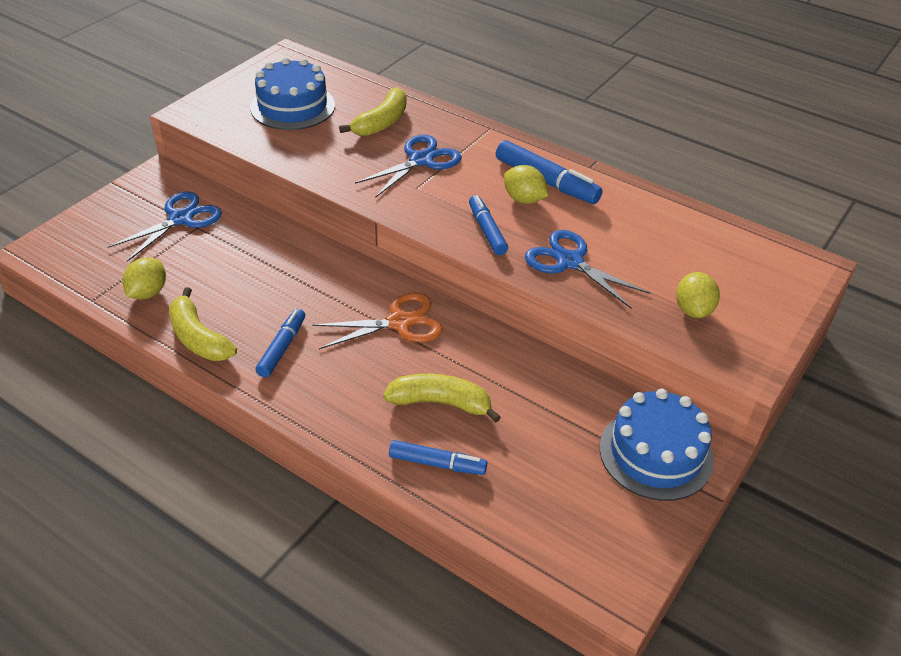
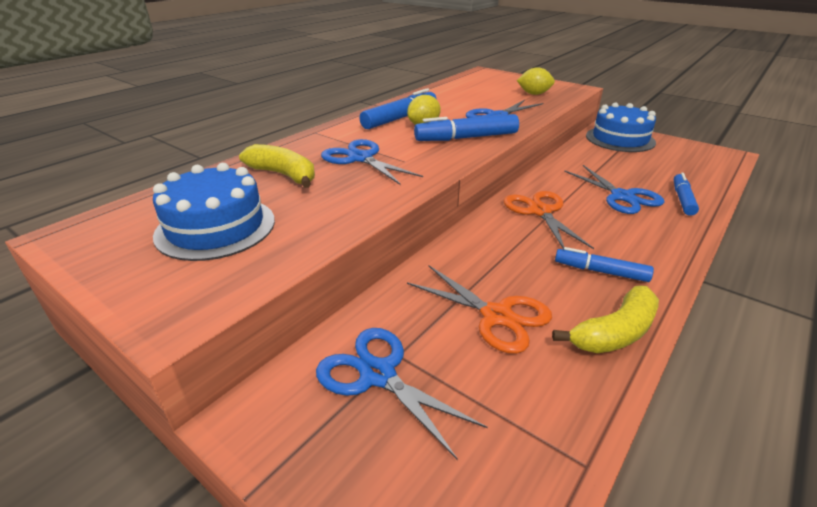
camera: 85 degrees left, 10 degrees down
yellow lemon [122,258,166,300] -> none
yellow banana [383,374,501,423] -> blue scissors [564,165,665,214]
blue marker [469,195,508,255] -> blue marker [414,114,519,141], size x1.53
none -> orange scissors [407,266,552,354]

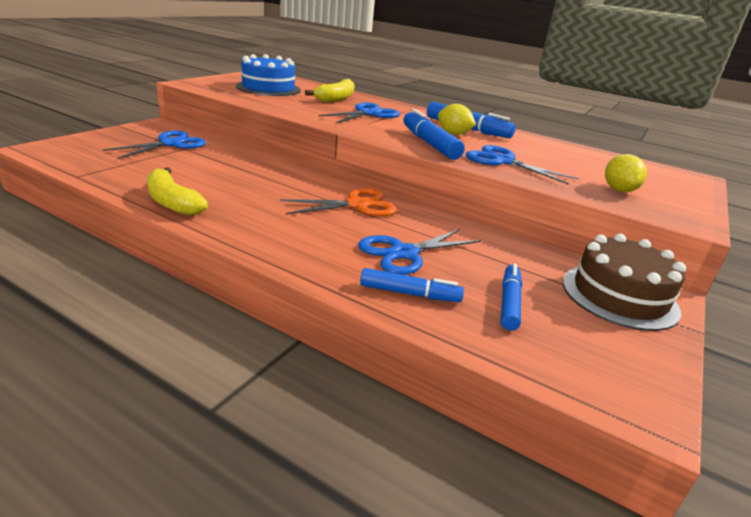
camera: 80 degrees right, 5 degrees down
orange scissors [407,266,552,354] -> none
blue marker [555,247,654,282] -> blue marker moved to [501,263,522,331]
blue cake [586,103,656,152] -> brown cake [562,234,686,331]

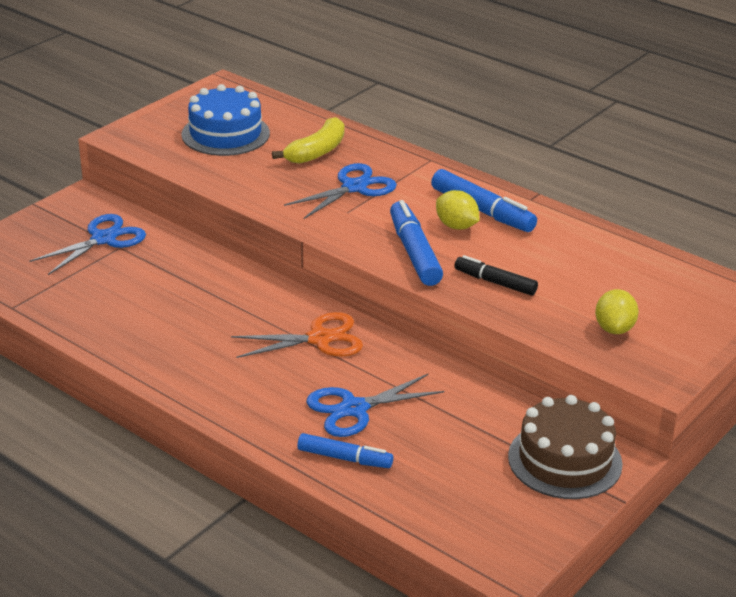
camera: 10 degrees right, 5 degrees up
yellow banana [147,168,208,216] -> none
blue scissors [466,145,579,184] -> black marker [454,255,538,296]
blue marker [501,263,522,331] -> none

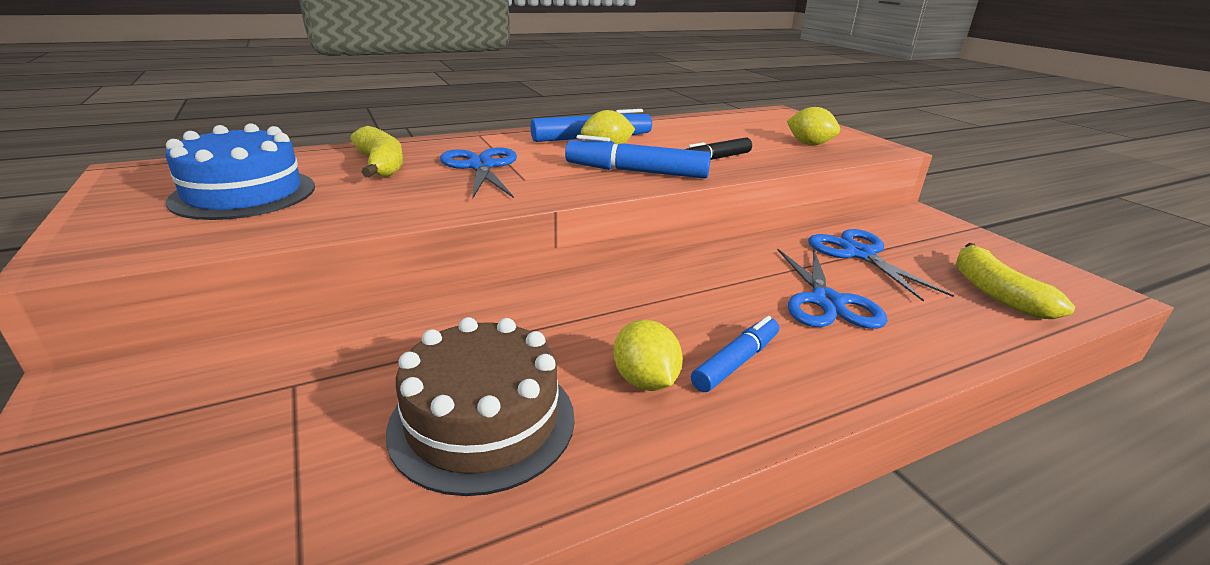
camera: 65 degrees left, 5 degrees down
blue scissors [29,214,146,275] -> blue scissors moved to [808,229,954,302]
orange scissors [231,312,363,358] -> none
blue marker [297,433,393,468] -> blue marker moved to [691,316,779,392]
brown cake [508,395,623,499] -> brown cake moved to [386,317,575,496]
none -> yellow lemon [614,320,683,391]
none -> yellow banana [955,243,1075,319]

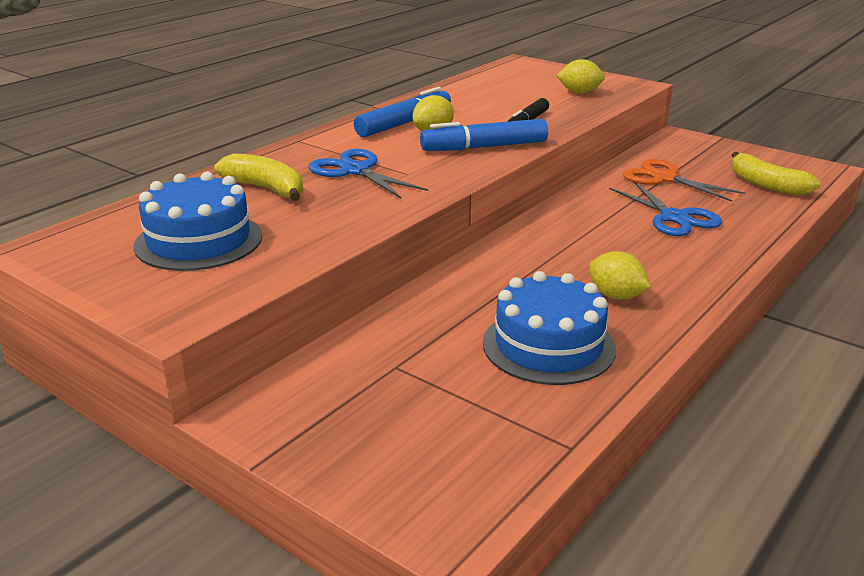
camera: 25 degrees left, 0 degrees up
brown cake [386,317,575,496] -> blue cake [483,271,616,385]
blue marker [691,316,779,392] -> none
blue scissors [808,229,954,302] -> orange scissors [623,159,746,202]

